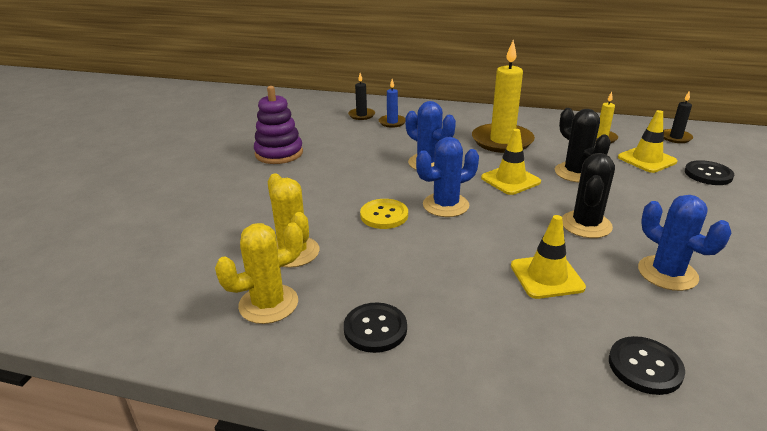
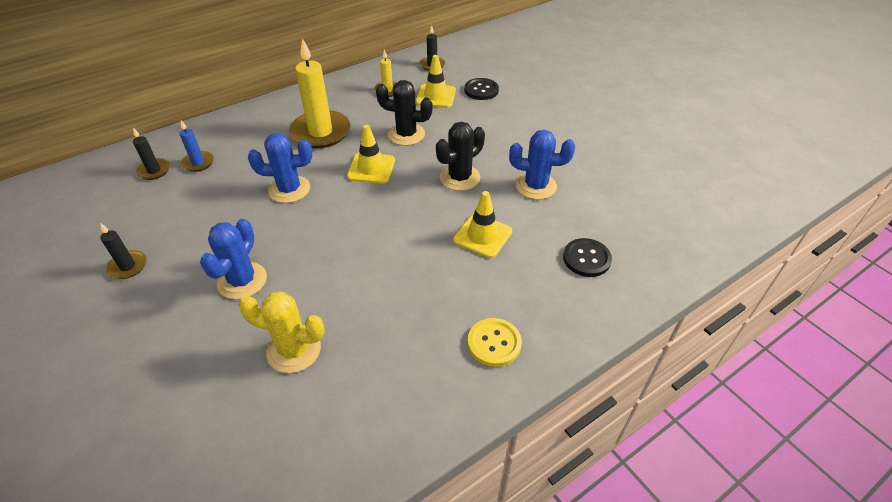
camera: 50 degrees left, 15 degrees up
yellow cactus [215,222,303,324] -> none
purple stacking toy [254,86,303,164] -> black candle [100,223,146,279]
black button [344,303,407,353] -> none
yellow button [360,199,408,229] -> yellow button moved to [468,318,522,367]
blue cactus [416,137,479,217] -> blue cactus moved to [200,219,267,300]
black cactus [562,153,615,238] -> black cactus turned 75 degrees clockwise [436,122,485,191]

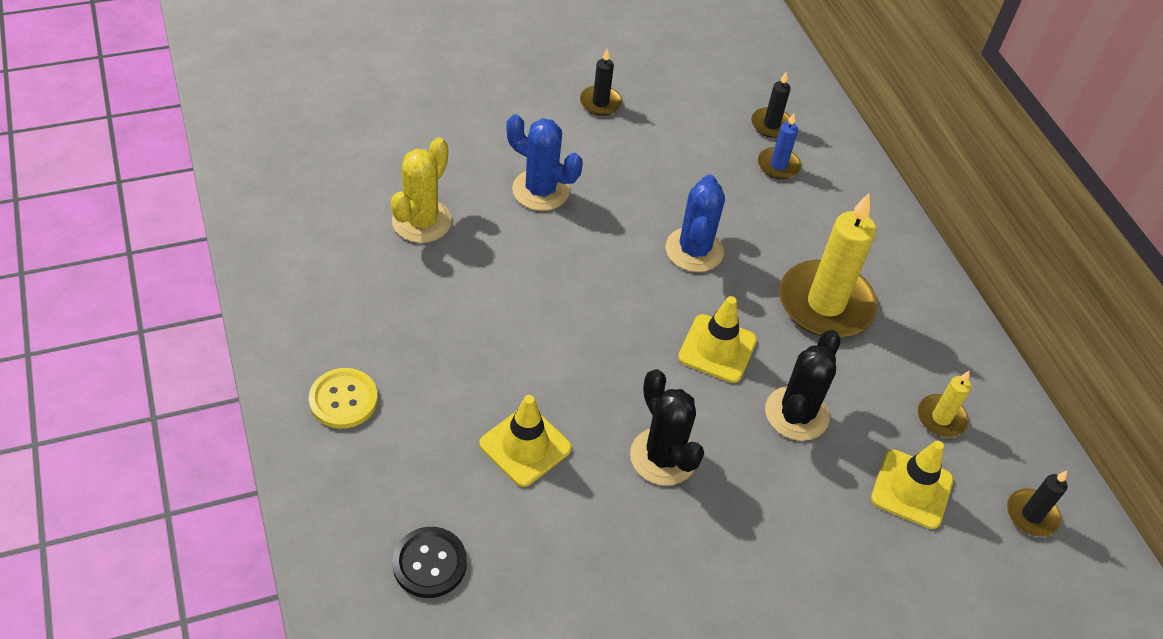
camera: 100 degrees right, 5 degrees up
black button [464,78,499,100] -> none
blue cactus [509,130,575,200] -> none

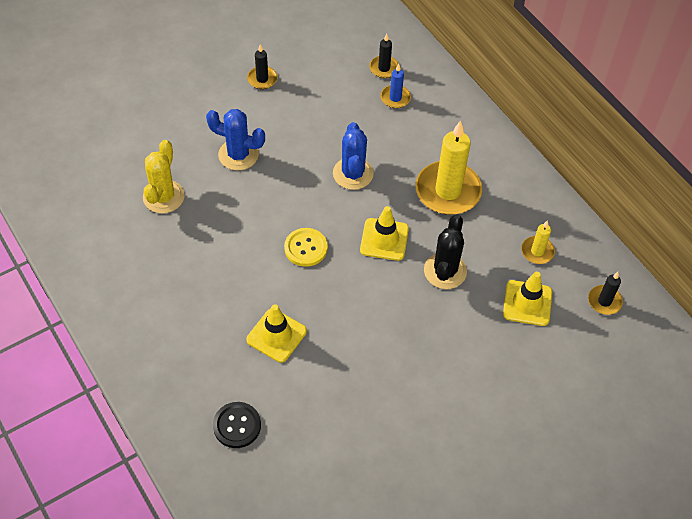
camera: 10 degrees left, 5 degrees up
yellow button [309,368,378,429] -> yellow button moved to [284,228,328,267]
black cactus [630,369,704,486] -> none

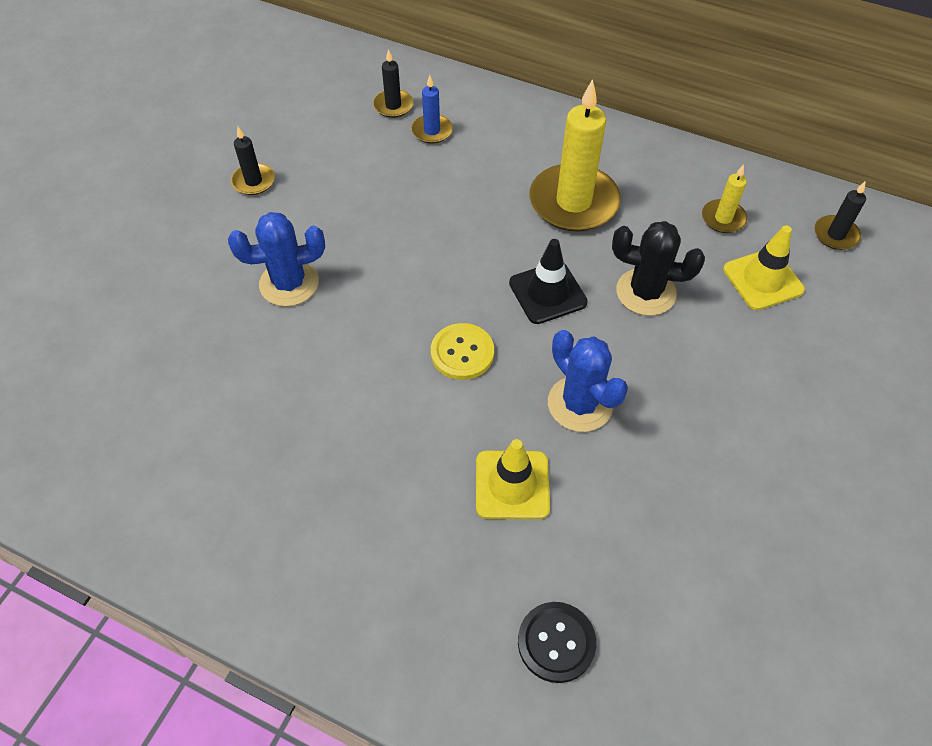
camera: 30 degrees left, 0 degrees up
yellow cactus [143,140,185,213] -> none
blue cactus [333,122,374,190] -> blue cactus moved to [548,330,628,432]
yellow traffic cone [360,206,409,261] -> black traffic cone [509,239,588,324]
black cactus [424,214,467,289] -> black cactus turned 60 degrees counterclockwise [612,221,705,316]

